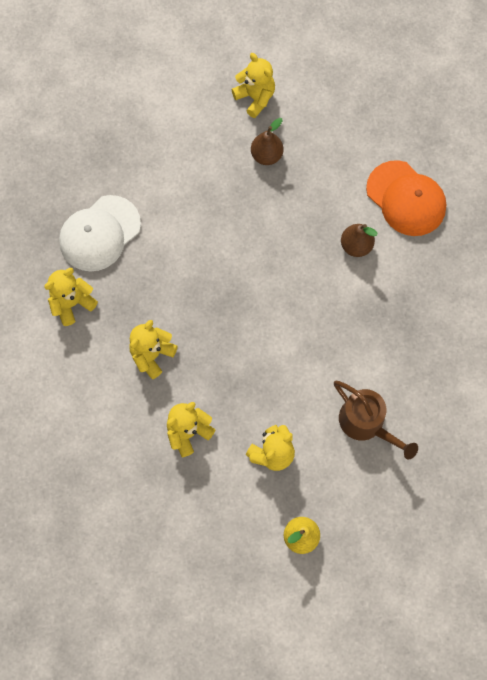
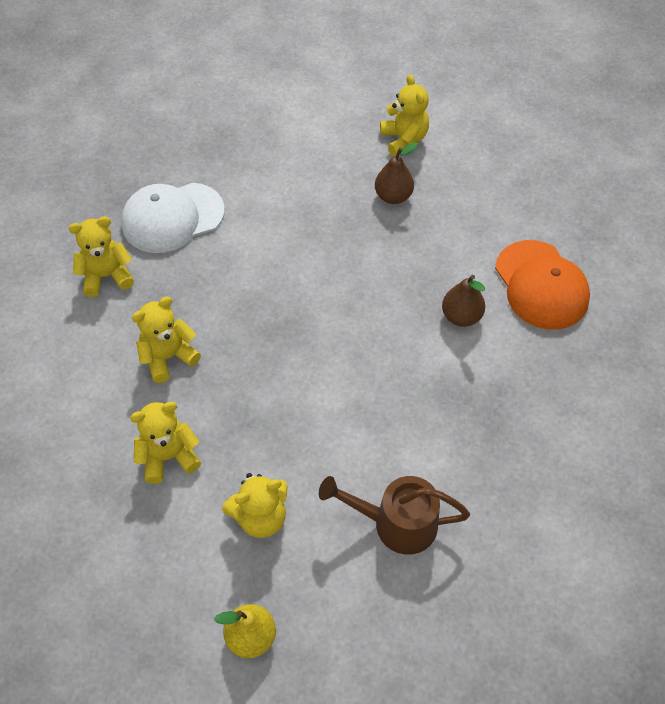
camera: 20 degrees right, 15 degrees down
brown watering can [334,381,418,459] -> brown watering can turned 120 degrees clockwise [319,476,470,555]

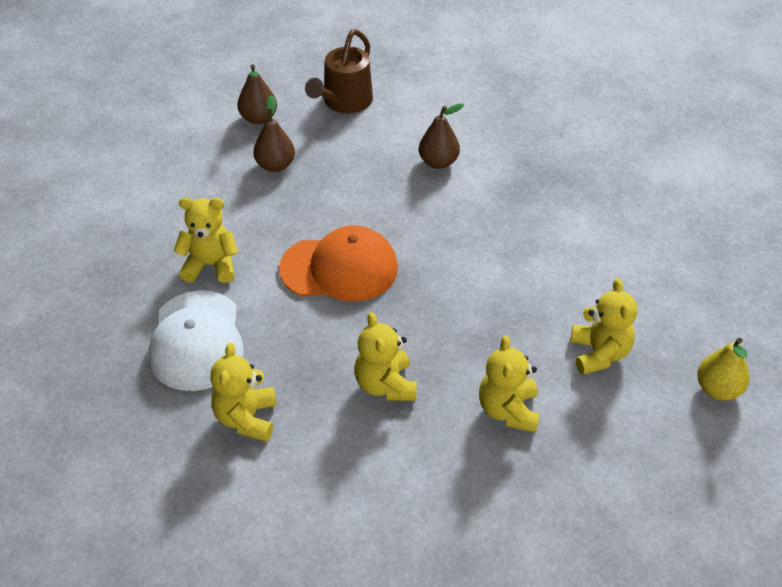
camera: 70 degrees left, 10 degrees down
brown watering can [319,476,470,555] -> brown watering can moved to [305,29,373,113]
yellow teddy bear [380,74,429,156] -> yellow teddy bear moved to [173,197,238,283]
orange cap [495,240,590,330] -> orange cap moved to [279,225,398,302]
none -> brown pear [237,64,277,124]

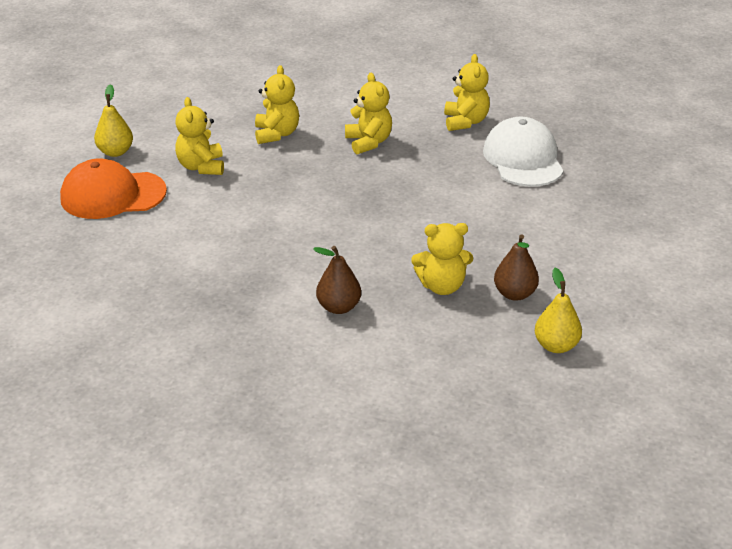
camera: 175 degrees right, 10 degrees down
yellow teddy bear [173,197,238,283] -> yellow teddy bear moved to [411,223,473,295]
brown pear [237,64,277,124] -> yellow pear [535,268,582,353]
orange cap [279,225,398,302] -> orange cap moved to [60,158,167,219]
brown watering can [305,29,373,113] -> none

